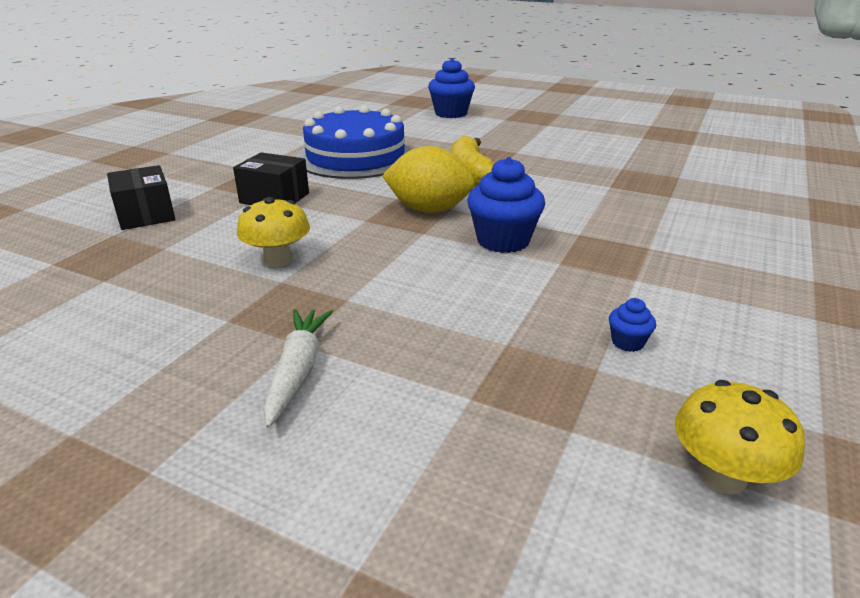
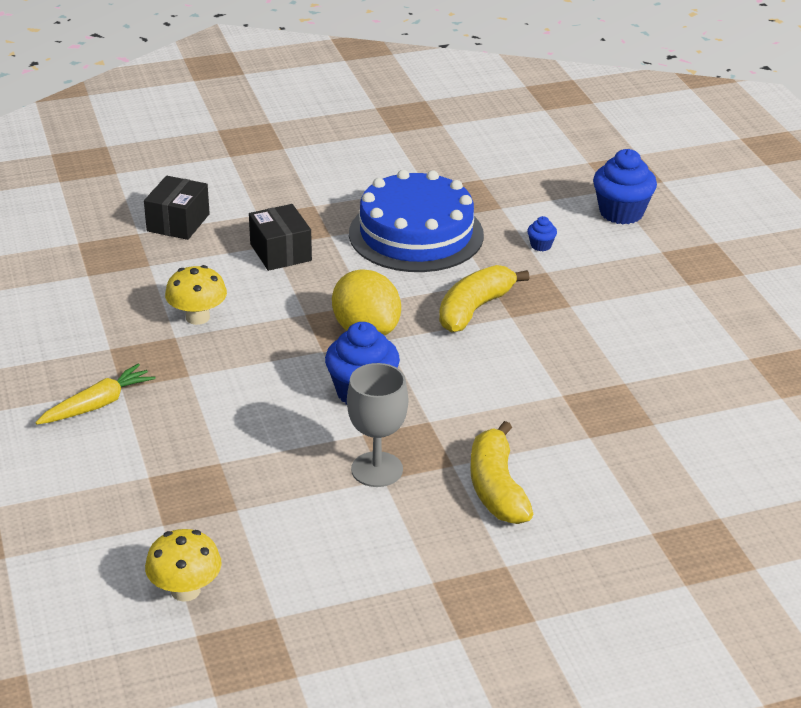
camera: 45 degrees right, 5 degrees up
white carrot [264,309,333,428] -> yellow carrot [35,363,156,425]
blue cupcake [609,298,656,352] -> blue cupcake moved to [527,216,557,251]
none -> grey goblet [347,363,408,487]
none -> yellow banana [470,421,533,524]

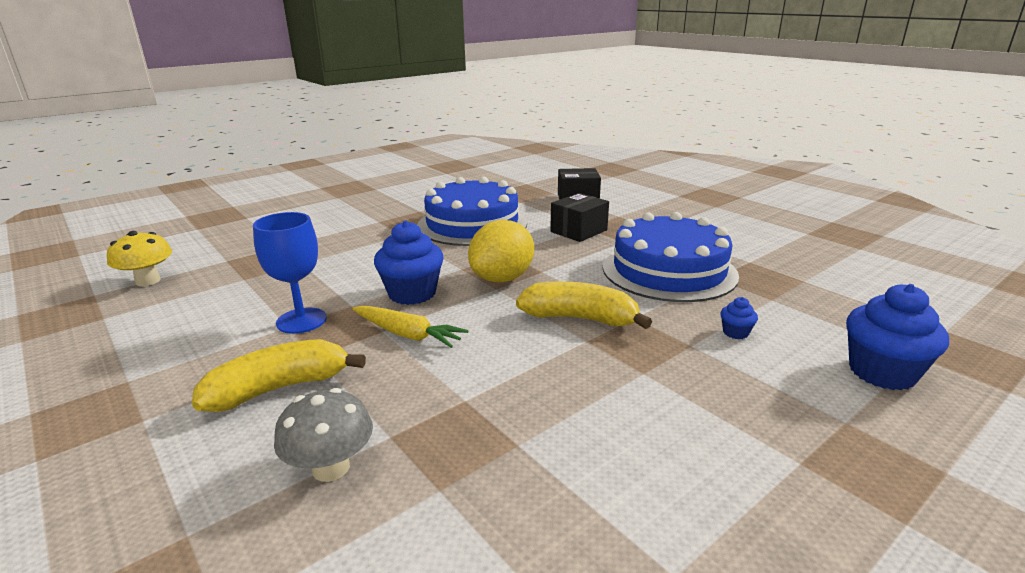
camera: 70 degrees right, 10 degrees down
yellow carrot [35,363,156,425] -> yellow carrot moved to [352,306,469,348]
yellow mushroom [165,265,227,325] -> blue cake [417,177,527,246]
grey goblet [347,363,408,487] -> blue goblet [253,212,327,334]
none -> grey mushroom [274,388,373,482]

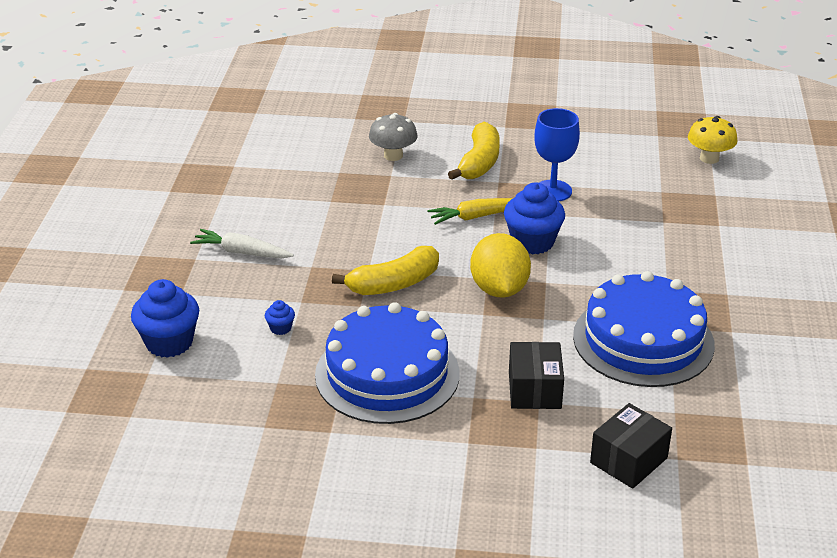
camera: 135 degrees right, 10 degrees up
none -> white carrot [190,229,294,258]

